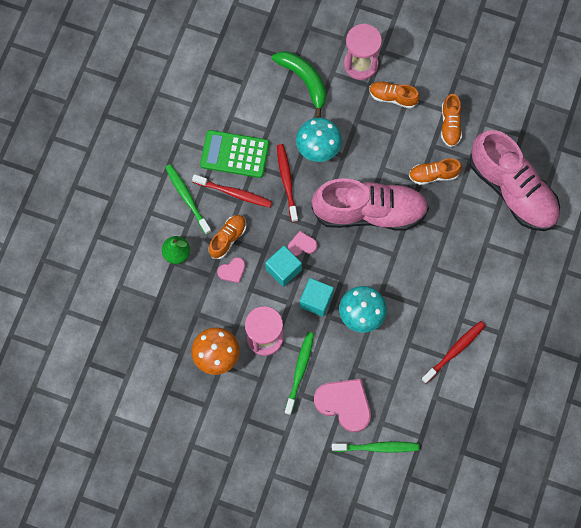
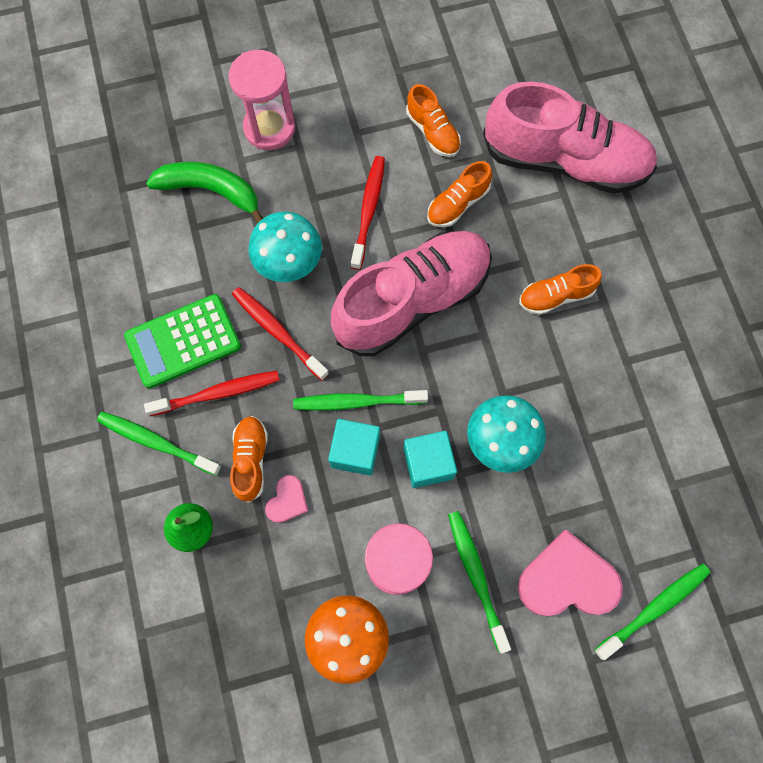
camera: 35 degrees left, 0 degrees up
pink heart [288,231,317,256] -> green toothbrush [293,390,428,411]
orange shoe [369,81,420,109] -> orange shoe moved to [519,264,602,315]
red toothbrush [422,321,486,384] -> red toothbrush moved to [351,156,385,270]

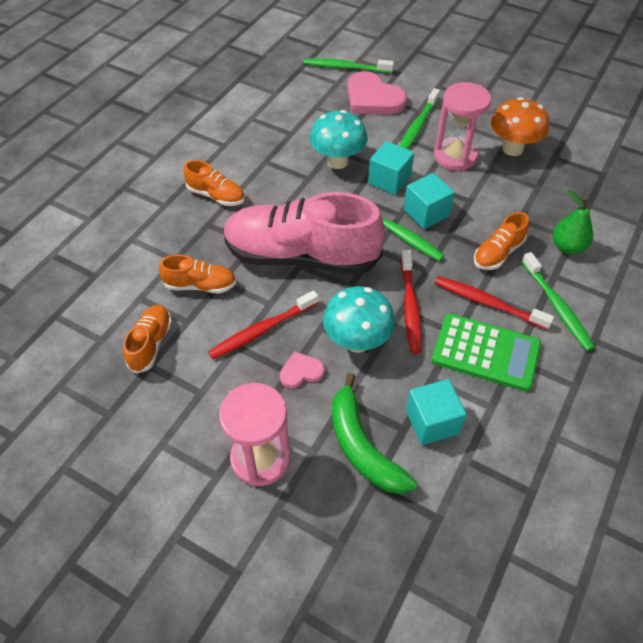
camera: 135 degrees left, 20 degrees down
pink heart [265,475,308,523] -> pink heart moved to [280,351,325,388]
pink shoe [483,82,657,194] -> none
none -> turquoise cube [406,379,467,445]

